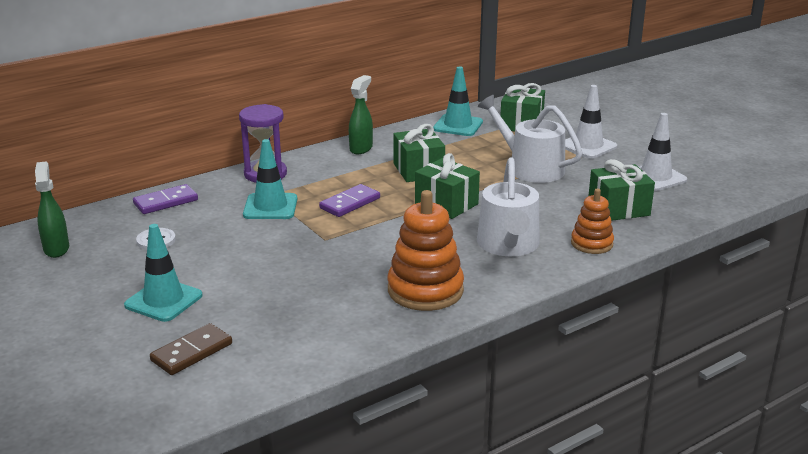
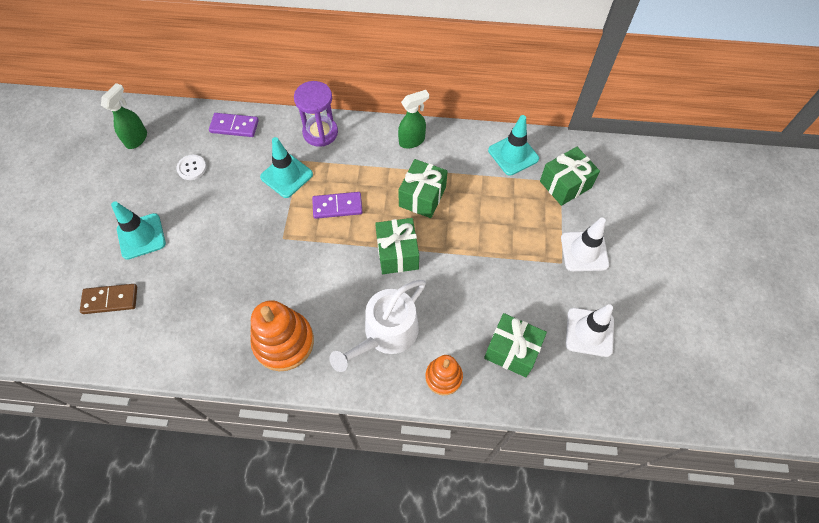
camera: 40 degrees right, 35 degrees up
white watering can [478,95,583,183] -> none

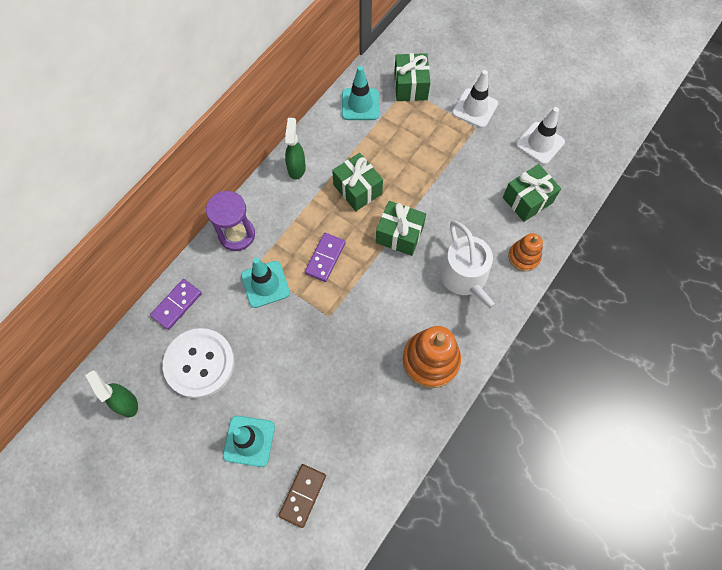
camera: 60 degrees left, 5 degrees up
white button [176,155,206,180] -> white button [163,328,235,399], size x2.23

